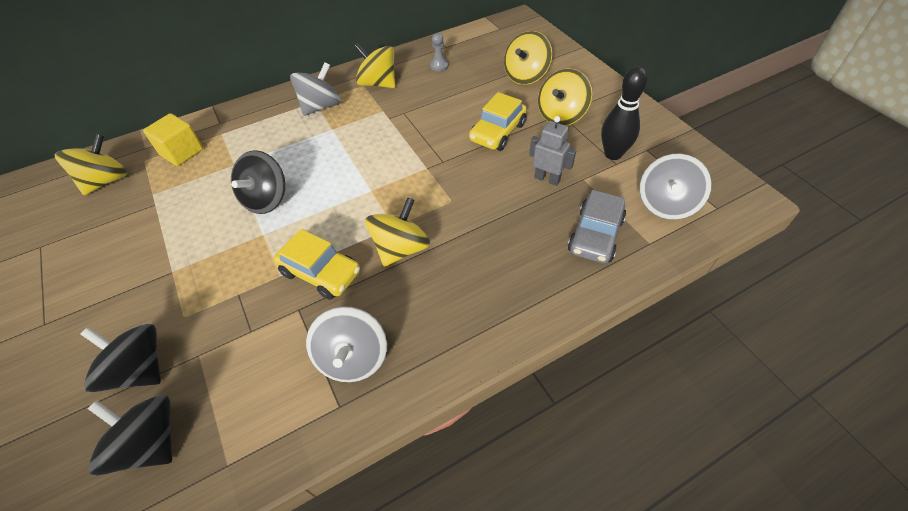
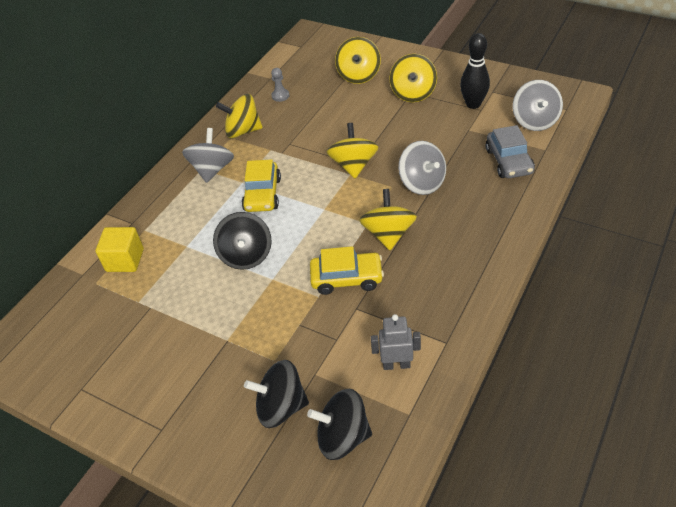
camera: 30 degrees left, 5 degrees down
yellow spinning top [54,133,127,195] -> yellow spinning top moved to [327,123,378,178]
grey spinning top [306,306,387,382] -> grey spinning top moved to [398,141,446,195]
yellow car [469,92,527,151] -> yellow car moved to [242,159,281,212]
grey robot [529,116,576,186] -> grey robot moved to [371,314,421,370]

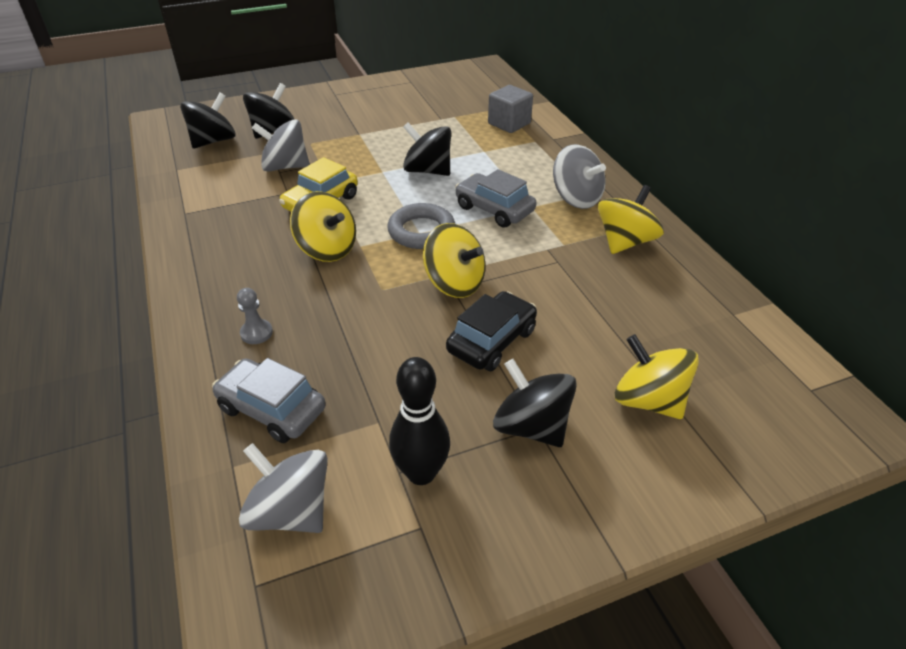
camera: 125 degrees right, 5 degrees down
yellow cube [95,227,144,272] -> grey cube [488,85,533,133]
yellow car [242,159,281,212] -> grey car [455,169,536,228]
grey pawn [271,68,289,102] -> grey pawn moved to [237,288,273,344]
grey robot [371,314,421,370] -> none
yellow spinning top [389,54,437,102] -> black spinning top [493,359,577,447]
grey spinning top [398,141,446,195] -> grey spinning top moved to [252,119,310,172]
none -> grey ring [387,203,455,249]
none -> black car [446,291,537,371]

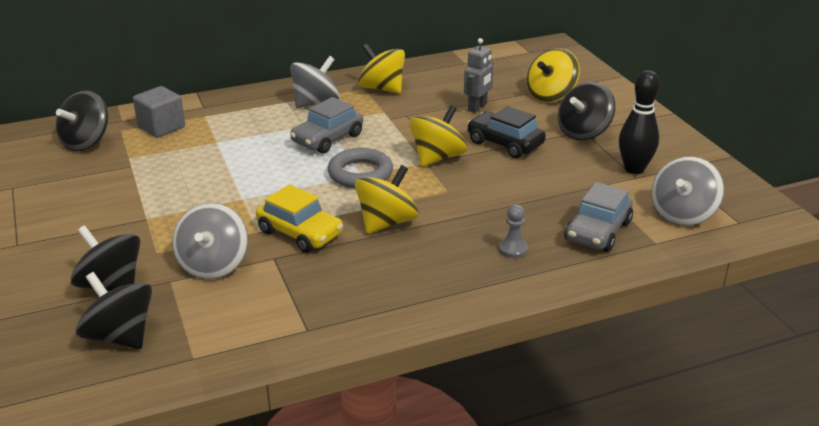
camera: 90 degrees left, 10 degrees down
black spinning top [403,123,451,176] -> black spinning top moved to [56,90,108,151]
none -> grey robot [464,38,494,113]

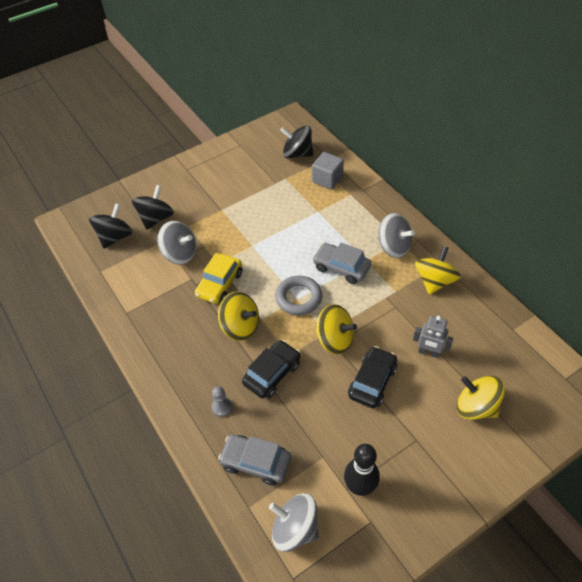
camera: 80 degrees right, 20 degrees up
grey spinning top [172,203,248,279] -> grey spinning top turned 150 degrees counterclockwise [157,221,197,265]
black spinning top [558,82,615,140] -> none
none -> black car [242,340,301,398]

